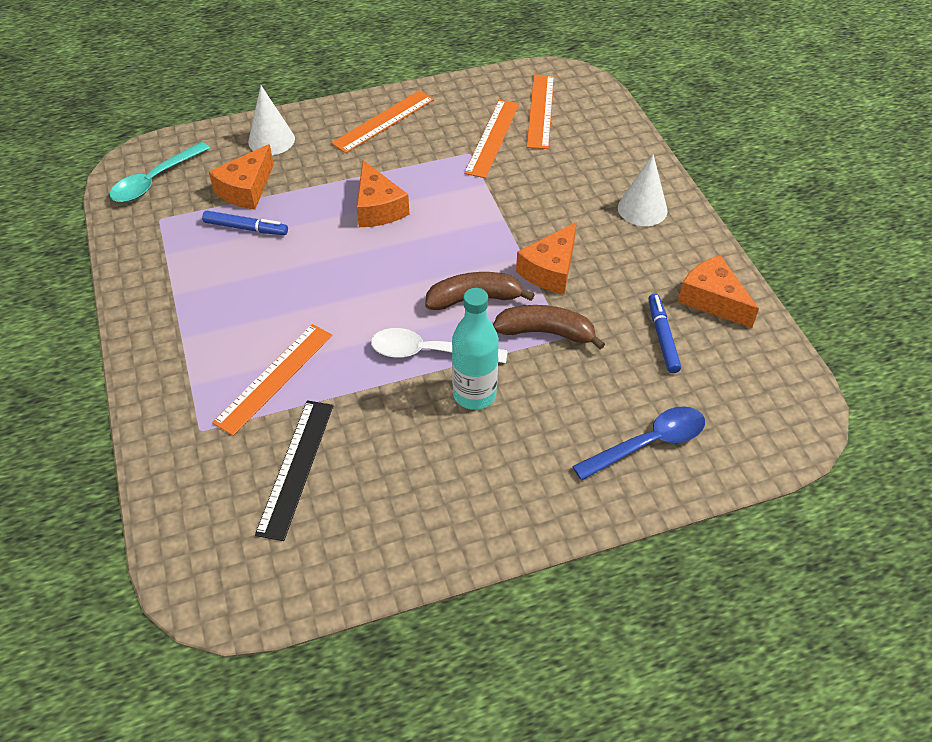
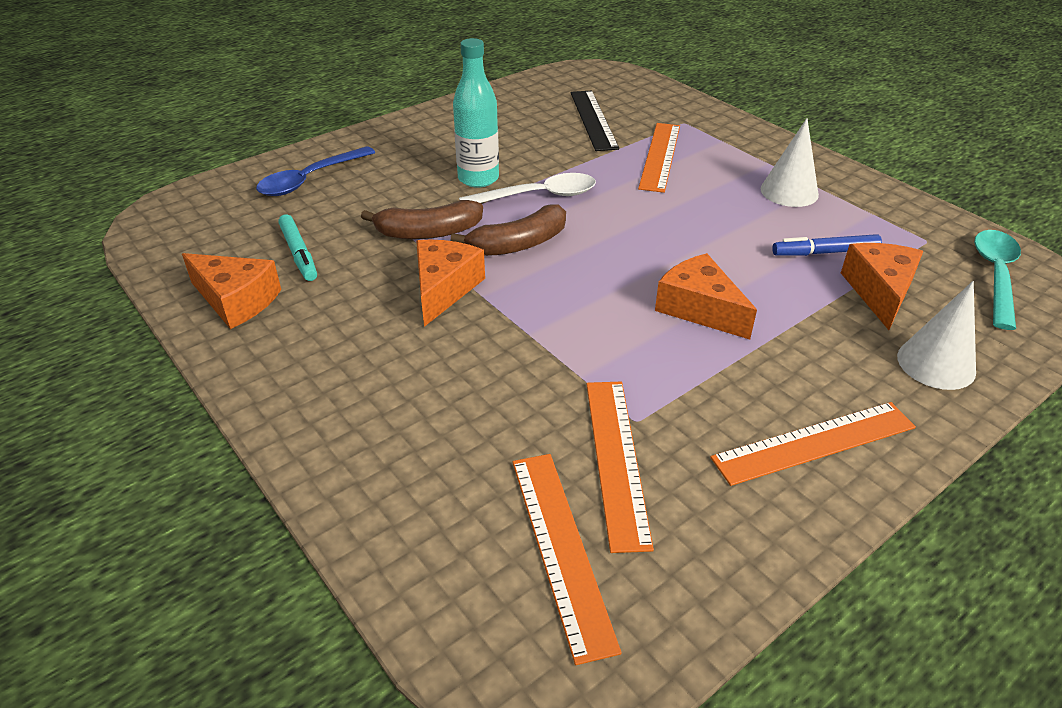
camera: 160 degrees right, 10 degrees down
orange ruler [331,90,434,153] -> orange ruler turned 45 degrees clockwise [710,402,916,486]
white cone [618,154,668,226] -> white cone moved to [760,118,819,207]
blue marker [648,294,681,373] -> turquoise marker [278,214,317,281]

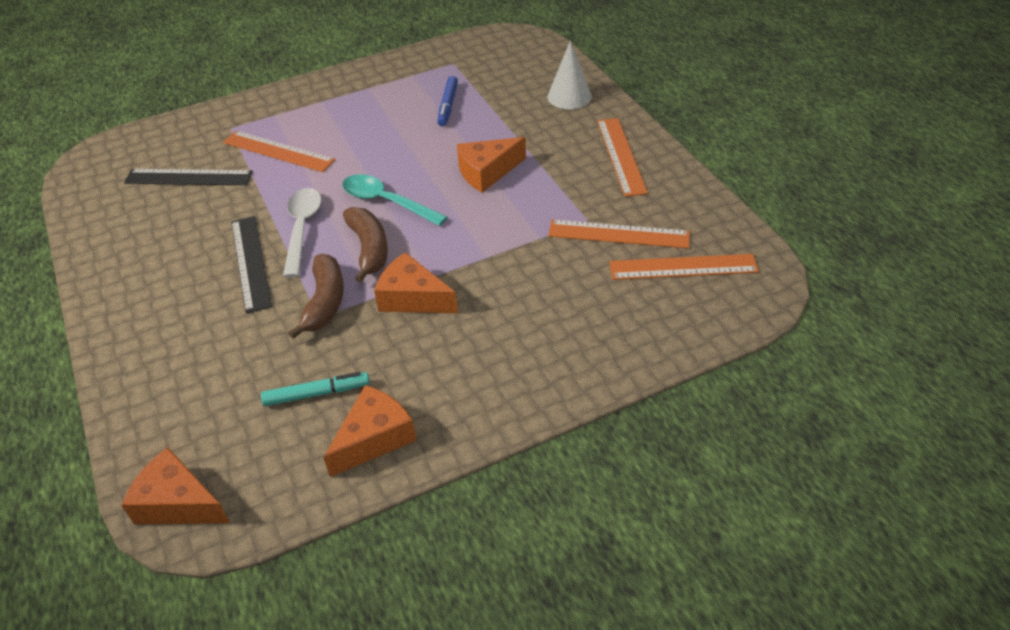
camera: 75 degrees left, 5 degrees up
blue spoon [256,146,375,196] -> none
turquoise bottle [453,38,499,188] -> black ruler [231,216,272,313]
white cone [760,118,819,207] -> none
orange cheese [841,243,923,330] -> orange cheese moved to [122,447,230,524]
turquoise spoon [974,230,1021,330] -> turquoise spoon moved to [342,174,447,226]

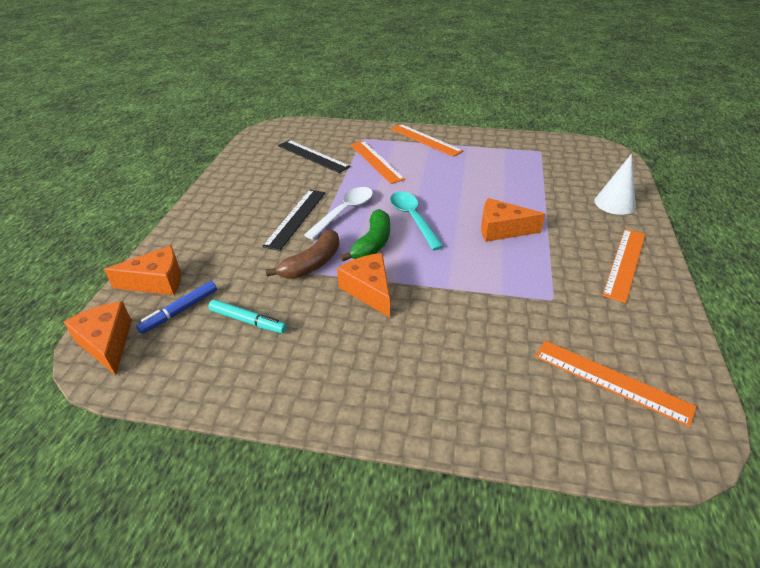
camera: 35 degrees right, 5 degrees down
orange cheese [323,385,417,477] -> orange cheese moved to [104,246,181,295]
brown banana [343,207,388,283] -> green banana [340,209,390,262]
blue marker [437,76,458,127] -> blue marker moved to [136,281,217,334]
orange ruler [548,220,690,248] -> orange ruler moved to [391,124,463,157]

